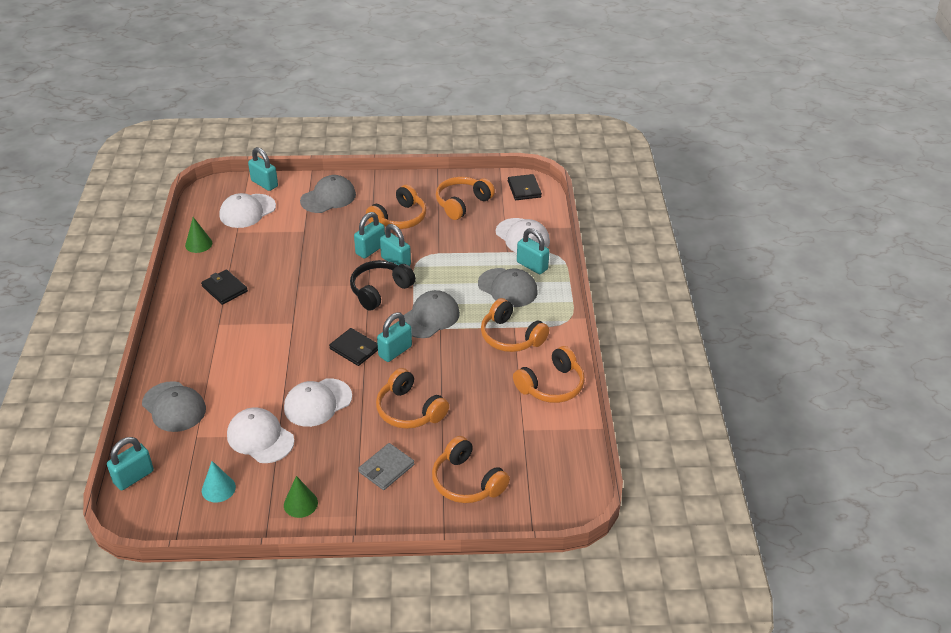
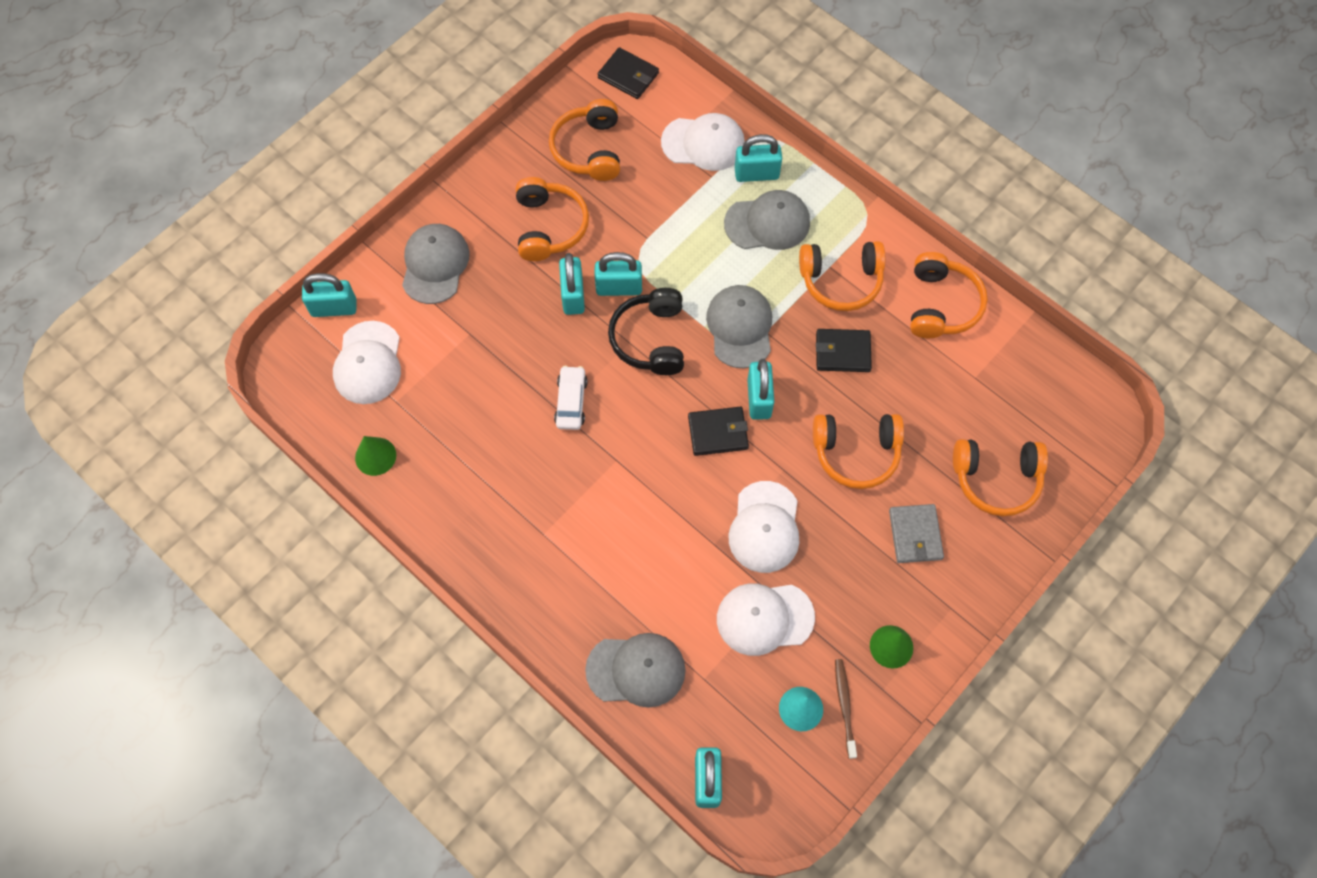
camera: 45 degrees left, 25 degrees up
black wallet [201,270,248,305] -> black wallet moved to [816,329,872,372]
none -> white car [554,366,588,430]
none -> brown toothbrush [835,659,857,759]

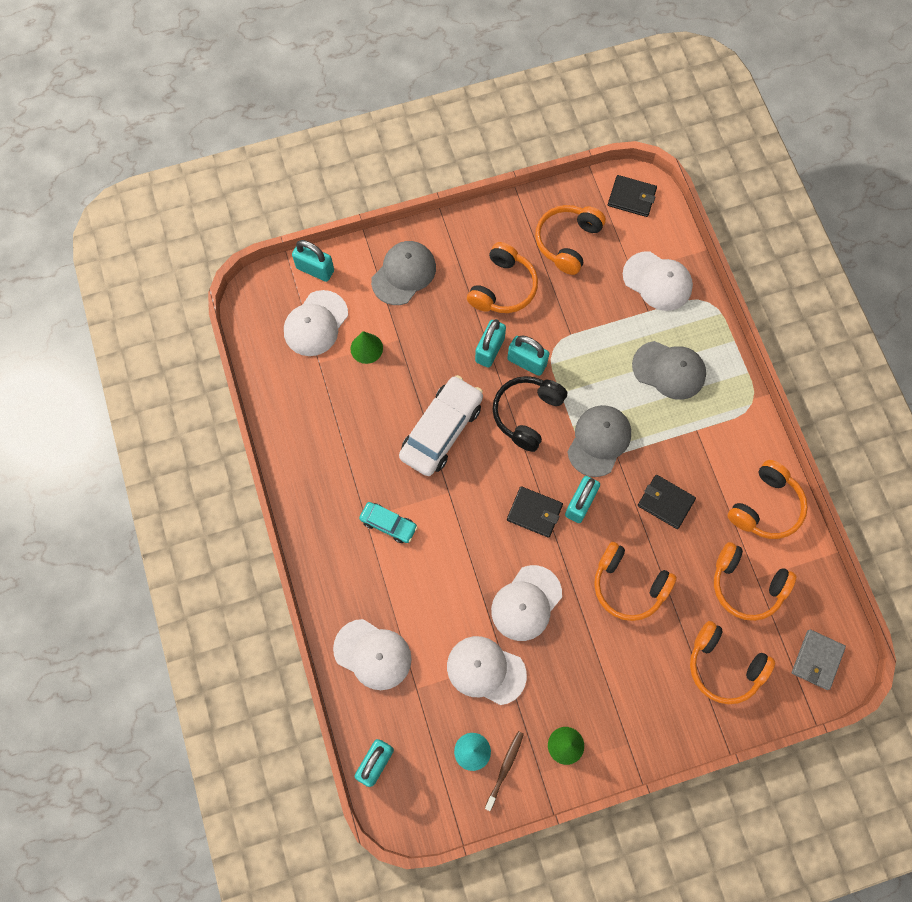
camera: 30 degrees right, 5 degrees up
green cone [355,436,396,476] -> green cone moved to [350,331,383,364]
white car [554,366,588,430] -> white car [399,375,483,476], size x1.87
grey cap [585,633,686,708] -> white cap [333,619,412,690]
black wallet [598,47,659,99] -> black wallet turned 45 degrees counterclockwise [608,175,657,217]
turquoise padlock [735,134,782,182] -> none
orange headphones [799,241,886,311] -> orange headphones moved to [714,542,796,621]
grey wallet [889,504,944,563] -> grey wallet moved to [792,629,846,690]
none -> turquoise car [359,502,418,543]

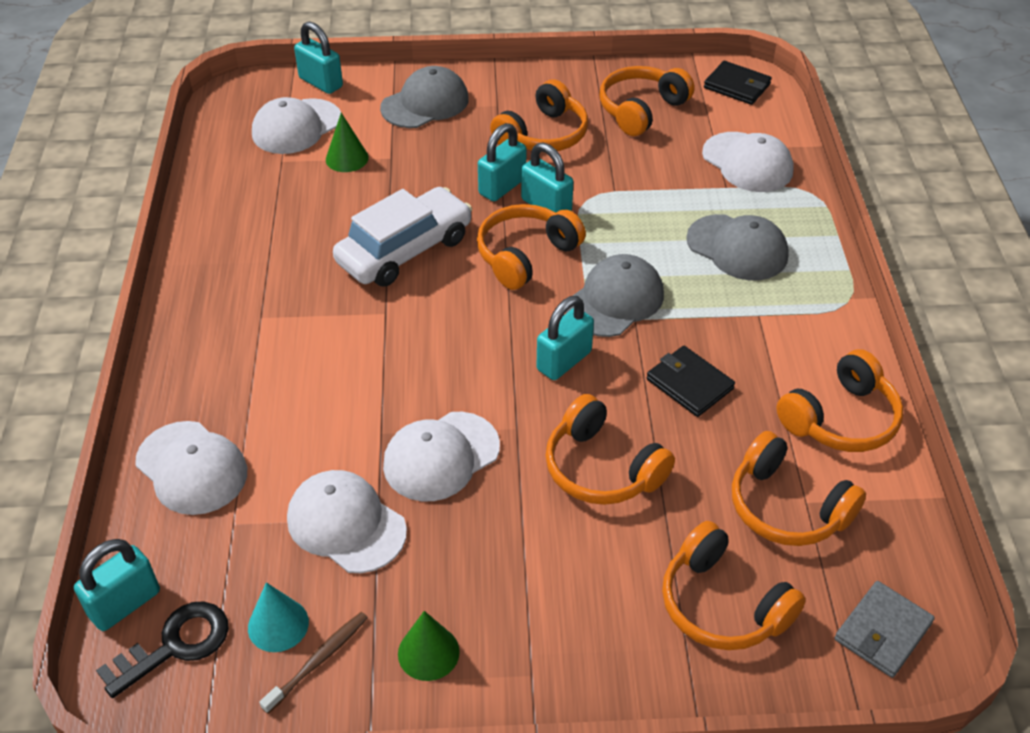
camera: 15 degrees right, 25 degrees down
turquoise car [359,502,418,543] -> none
black headphones [492,376,567,452] -> orange headphones [477,204,586,290]
black wallet [507,486,563,538] -> none
none -> black key [96,601,229,698]

